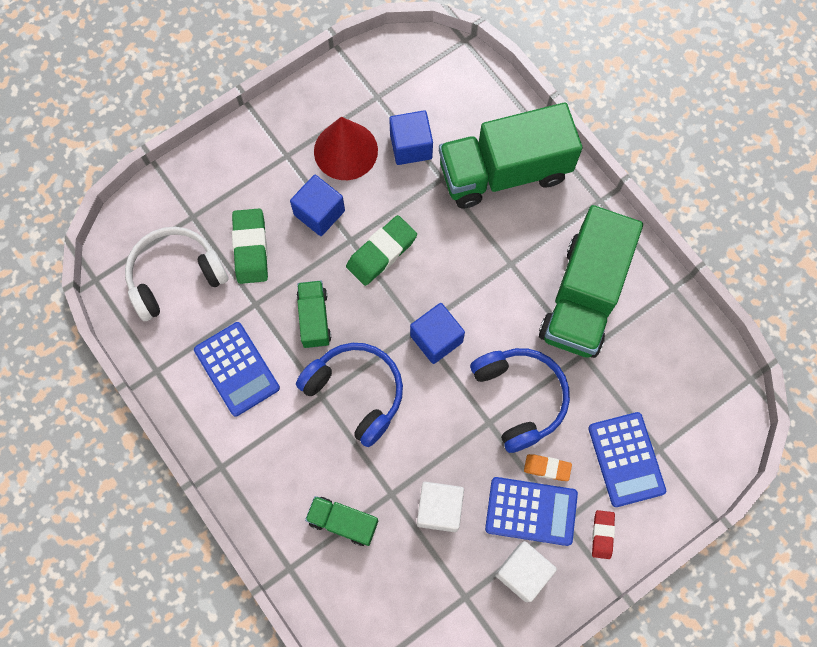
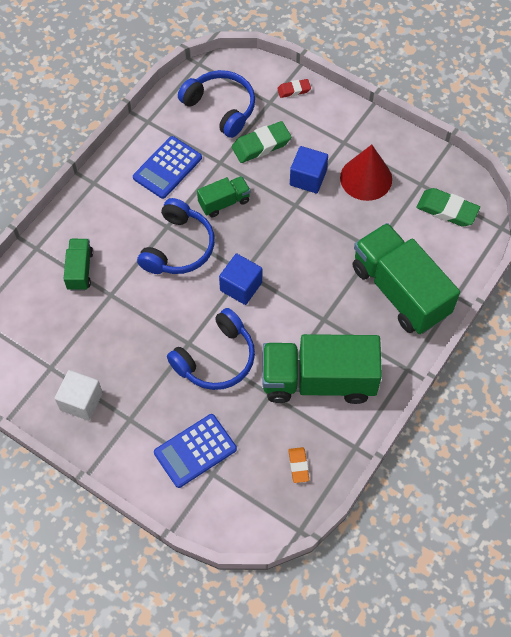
camera: 70 degrees right, 10 degrees down
white headphones [125,227,229,321] -> blue headphones [178,70,255,138]
green eraser [346,215,417,286] -> green eraser moved to [416,188,480,227]
blue cube [389,111,433,165] -> none
white cube [417,482,464,532] -> none
blue calculator [485,477,578,546] -> none
orange eraser [524,454,572,481] -> orange eraser moved to [288,447,309,483]
red eraser [592,510,615,559] -> red eraser moved to [277,79,311,98]

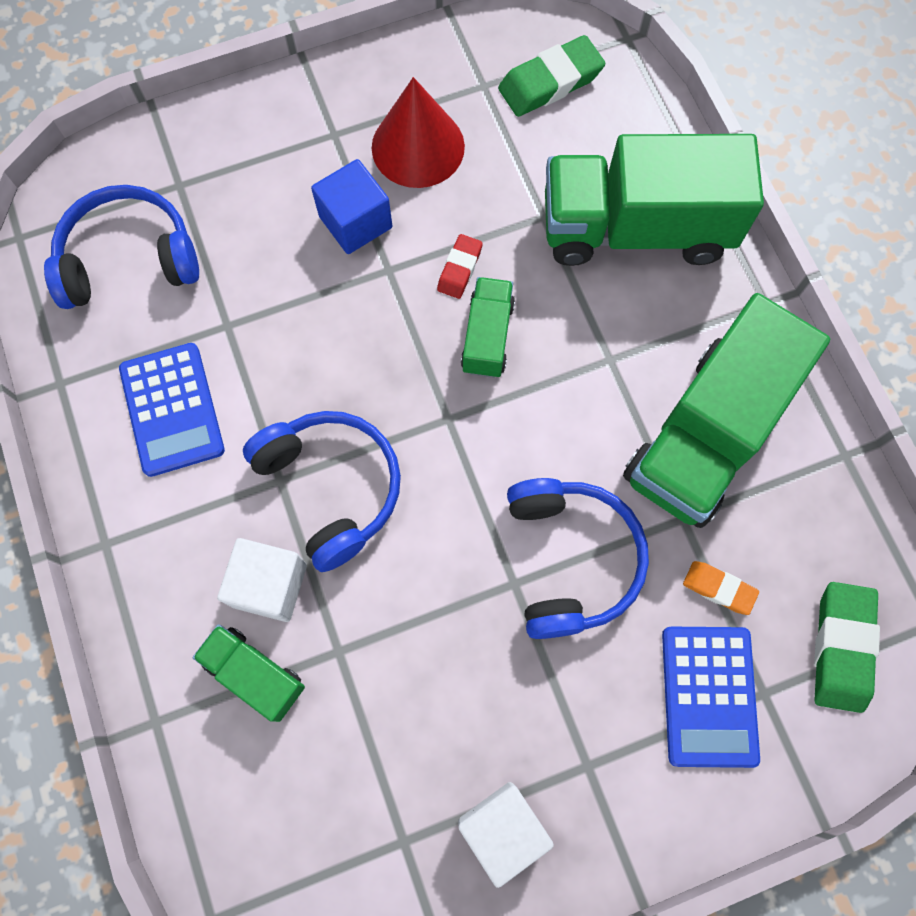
camera: 55 degrees left, 10 degrees up
green truck [197,176,251,217] -> green truck moved to [461,277,515,378]
blue cube [219,253,262,305] -> none
green eraser [232,121,291,163] -> green eraser moved to [814,582,880,713]
red eraser [277,79,311,98] -> red eraser moved to [437,234,483,299]
orange eraser [288,447,309,483] -> orange eraser moved to [683,561,759,615]
none -> white cube [217,538,307,622]

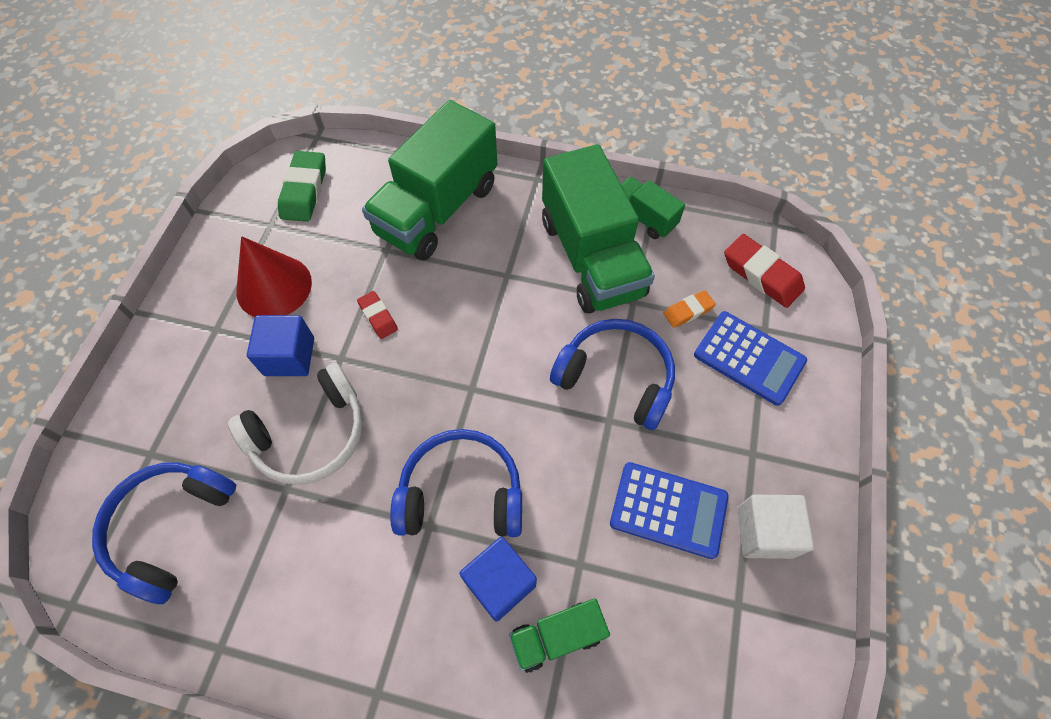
camera: 55 degrees left, 10 degrees down
blue calculator [119,343,225,477] -> blue calculator moved to [610,462,729,559]
white cube [217,538,307,622] -> blue cube [459,537,537,622]
green truck [461,277,515,378] -> green truck moved to [621,177,685,239]
green eraser [814,582,880,713] -> red eraser [724,234,805,308]
none -> white headphones [228,363,363,485]

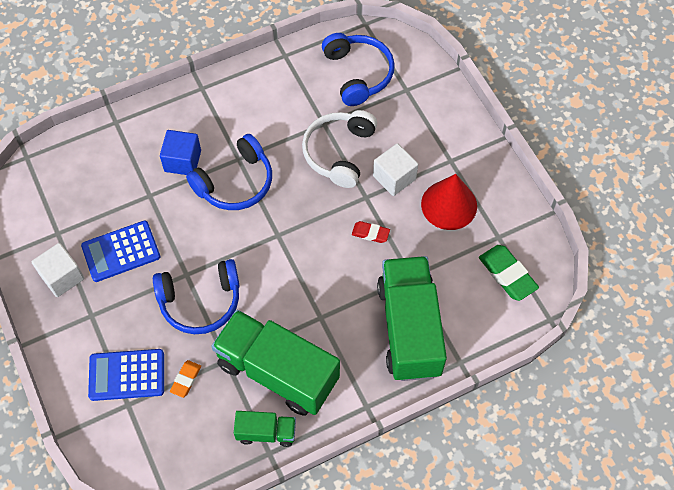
camera: 140 degrees right, 0 degrees up
blue cube [247,315,314,376] -> white cube [373,143,418,196]
green truck [509,598,610,673] -> none
red eraser [724,234,805,308] -> none

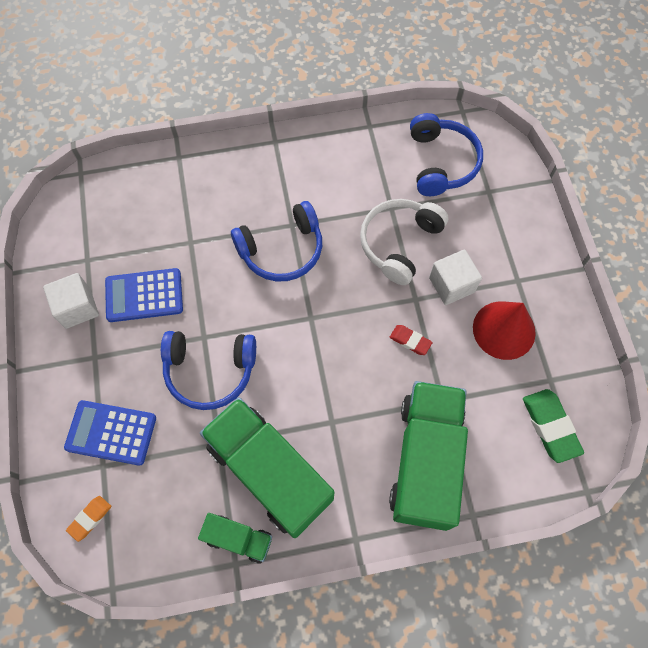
camera: 15 degrees right, 5 degrees up
blue cube [160,130,201,175] -> none
orange eraser [170,360,201,398] -> orange eraser moved to [66,496,111,542]

